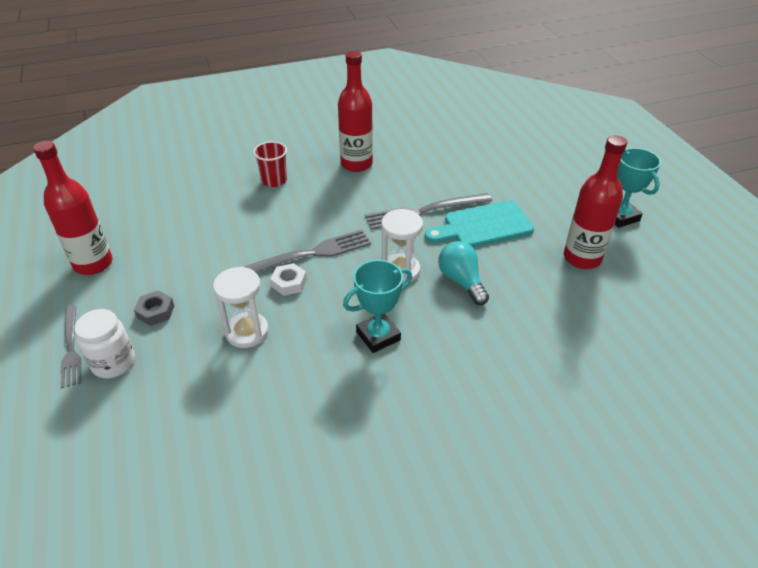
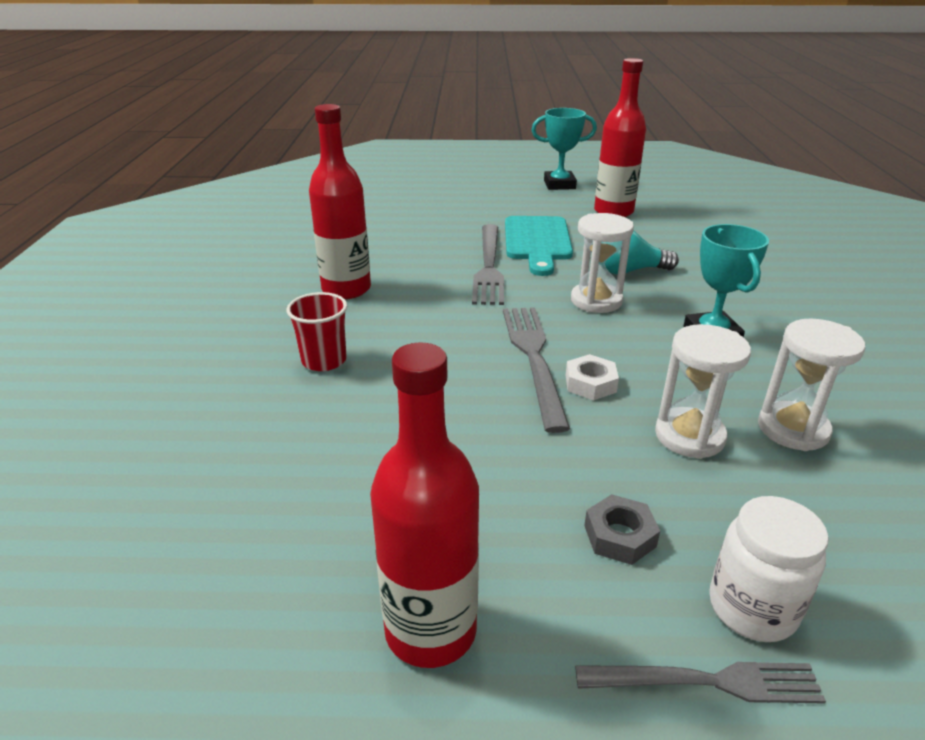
camera: 70 degrees left, 10 degrees down
none -> white hourglass [758,319,865,451]

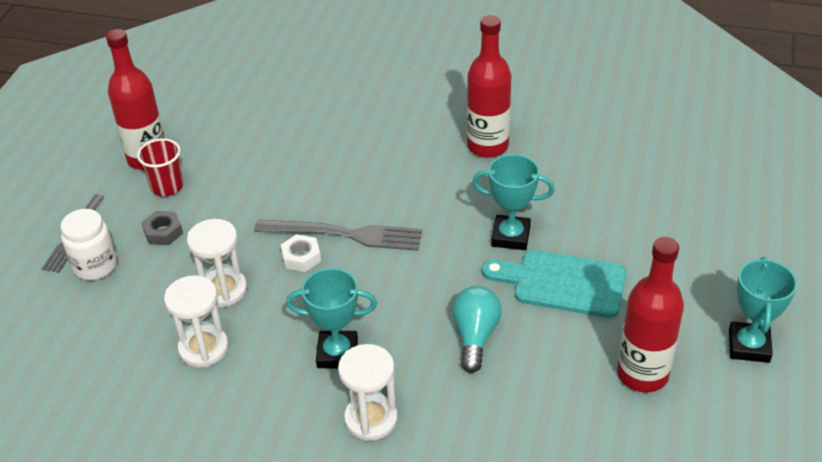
camera: 105 degrees right, 10 degrees up
red cup [286,292,347,371] -> red cup moved to [137,139,183,196]
grey fork [472,224,504,305] -> turquoise trophy [472,154,555,250]
white hourglass [571,213,634,313] -> white hourglass moved to [338,344,398,441]

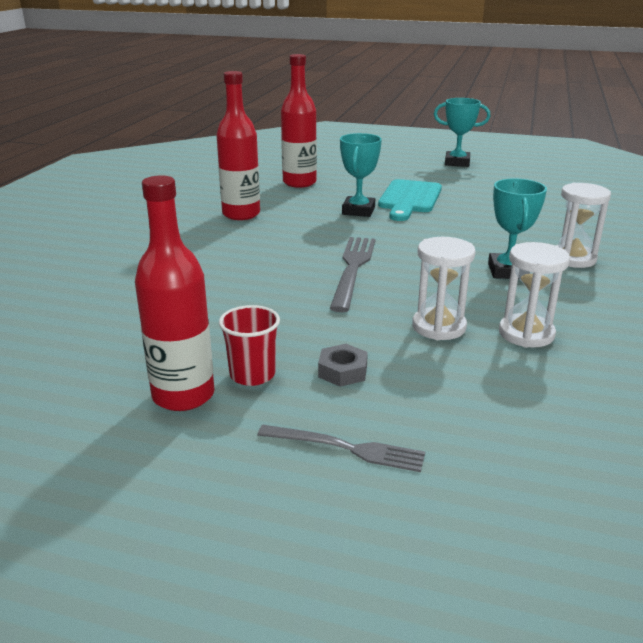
camera: 90 degrees left, 15 degrees down
white jar [60,209,117,280] -> none
white nut [281,234,321,272] -> none
turquoise light bulb [452,286,502,373] -> none
red bottle [617,237,684,392] -> red bottle moved to [281,54,317,188]

